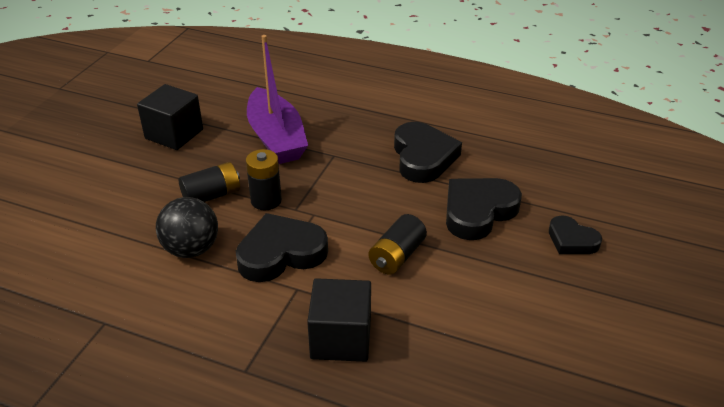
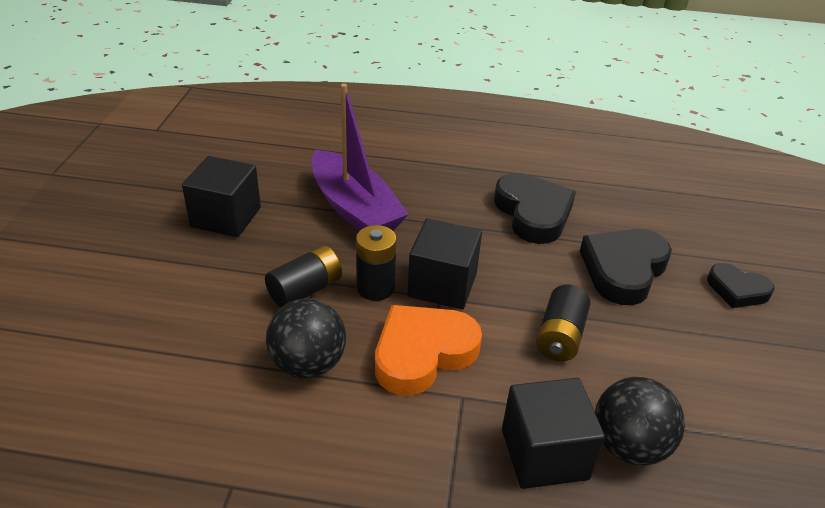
camera: 15 degrees left, 0 degrees up
black heart [236,213,328,282] -> orange heart [375,305,482,396]
none -> black cube [408,219,482,309]
none -> black ball [595,377,685,465]

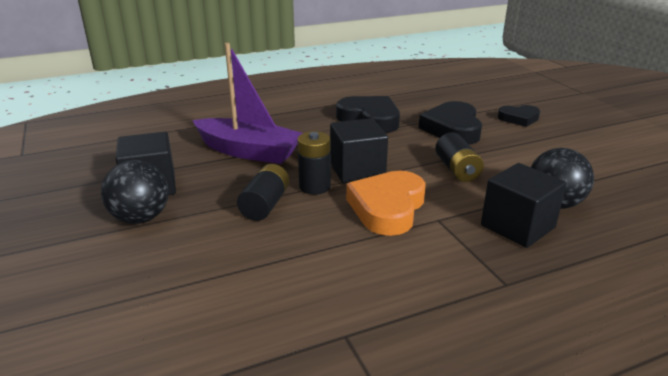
camera: 30 degrees left, 10 degrees down
black ball [266,298,346,379] -> black ball moved to [101,160,169,224]

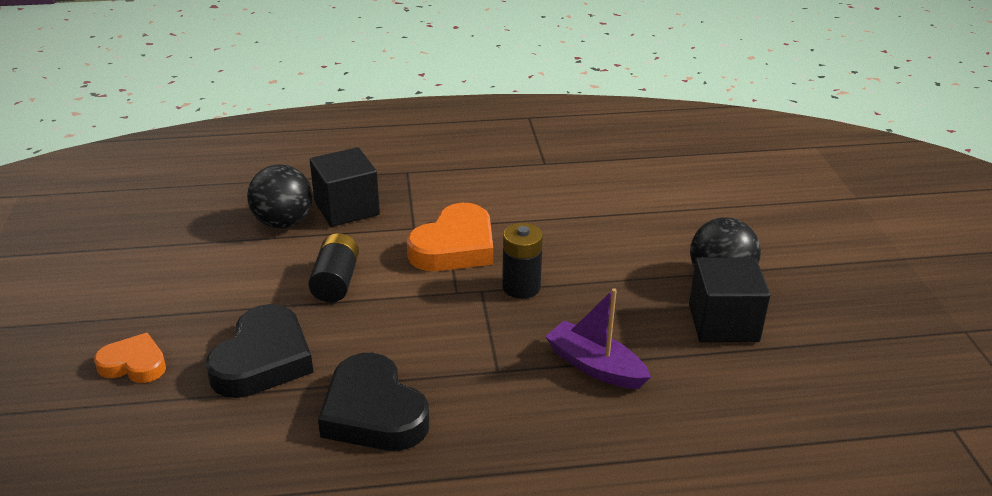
camera: 165 degrees left, 5 degrees up
purple boat [192,43,303,164] -> purple boat [545,288,651,389], size x0.64
black battery [237,164,290,221] -> none
black cube [330,118,388,183] -> none
black heart [498,105,540,127] -> orange heart [94,333,166,383]

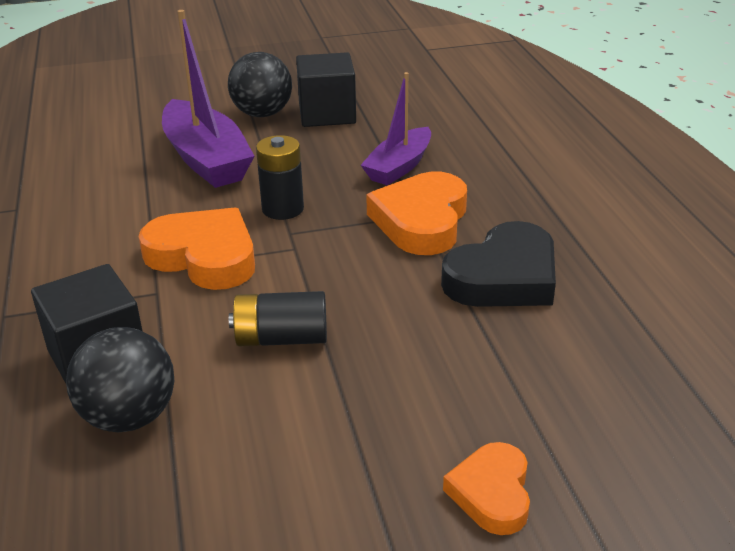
camera: 95 degrees left, 0 degrees up
black heart [206,304,314,398] -> none
none -> purple boat [162,10,254,188]
none -> orange heart [366,172,467,255]

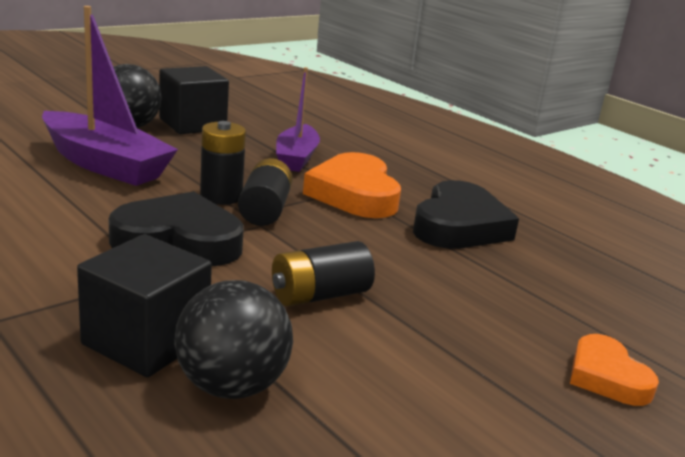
camera: 30 degrees left, 10 degrees down
orange heart [138,207,255,290] -> black heart [109,191,244,266]
none -> black battery [238,158,293,226]

